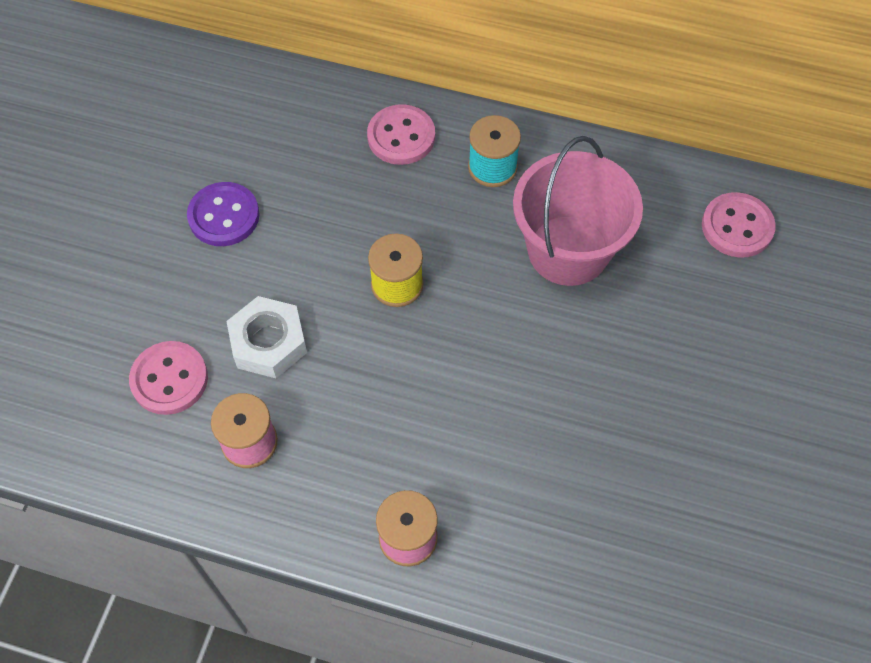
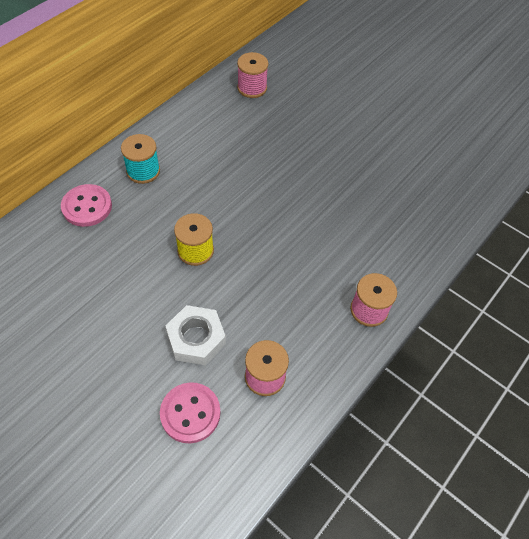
camera: 70 degrees left, 5 degrees down
purple button [187,182,259,246] -> none
pink bucket [513,136,643,286] -> none
pink button [702,192,776,258] -> pink spool [237,52,268,98]

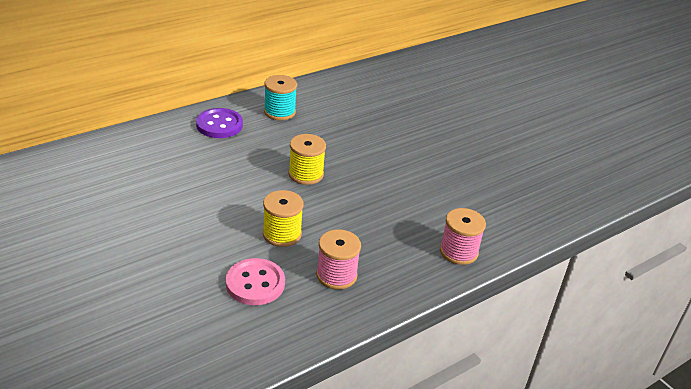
camera: 15 degrees right, 20 degrees down
pink button [61,184,112,227] -> purple button [196,108,243,138]
white nut [166,305,226,366] -> yellow spool [263,190,304,247]
pink spool [237,52,268,98] -> none

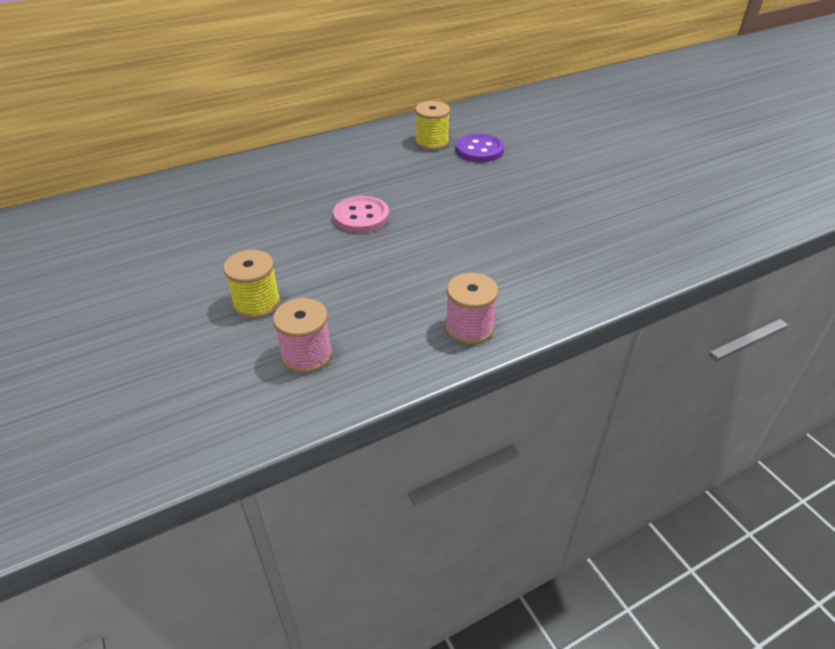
camera: 10 degrees right, 5 degrees up
purple button [196,108,243,138] -> purple button moved to [455,133,504,162]
pink button [226,258,285,305] -> pink button moved to [333,196,389,233]
turquoise spool [264,75,297,120] -> none
yellow spool [288,134,326,185] -> yellow spool moved to [415,101,450,150]

